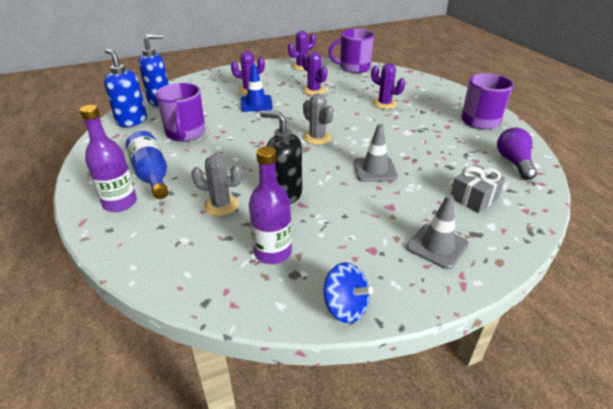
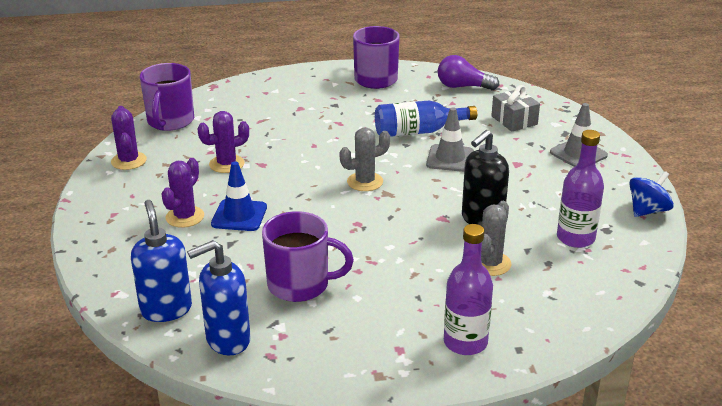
camera: 75 degrees left, 5 degrees down
blue bottle [126,131,168,199] -> blue bottle moved to [375,101,477,137]
purple cactus [371,63,405,109] -> none

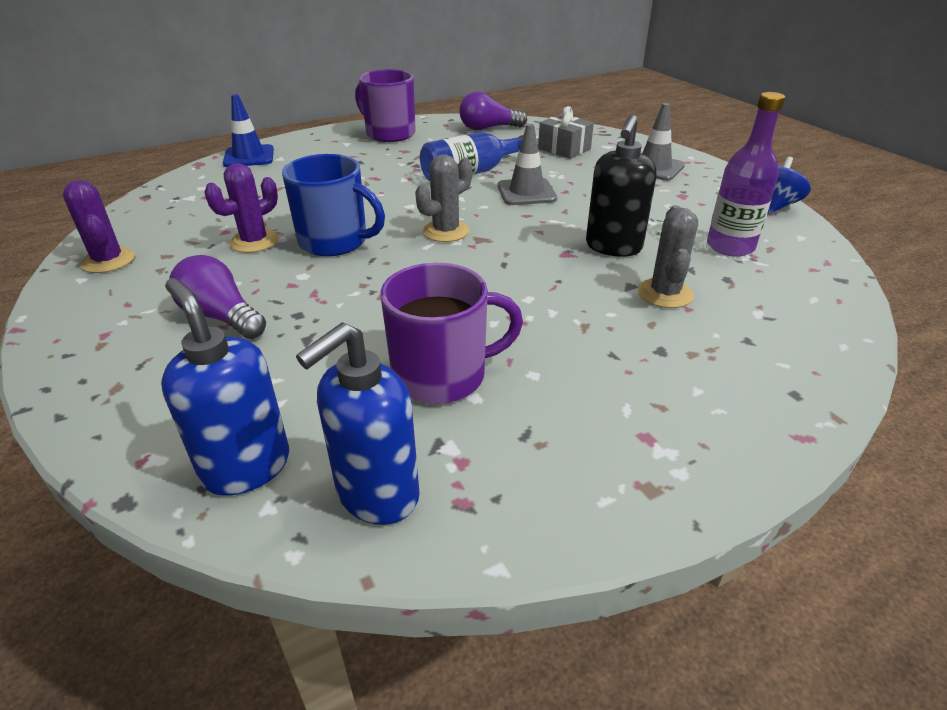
camera: 20 degrees left, 5 degrees up
purple mug [140,63,194,131] -> none
purple cactus [161,158,204,228] -> purple light bulb [169,255,266,339]
blue traffic cone [211,161,267,231] -> blue traffic cone moved to [223,94,274,167]
purple bottle [444,224,493,355] -> none
none -> blue mug [282,154,385,256]

